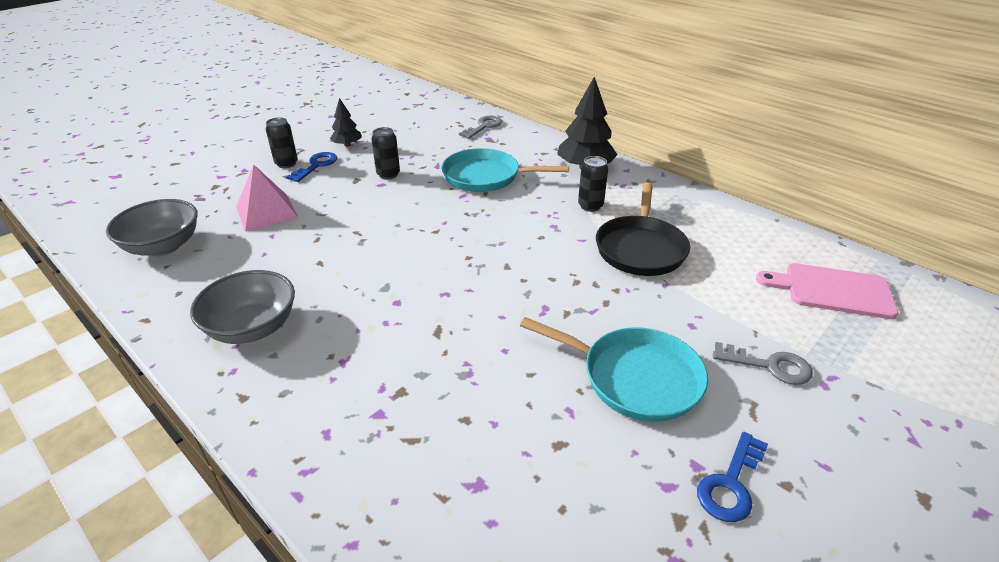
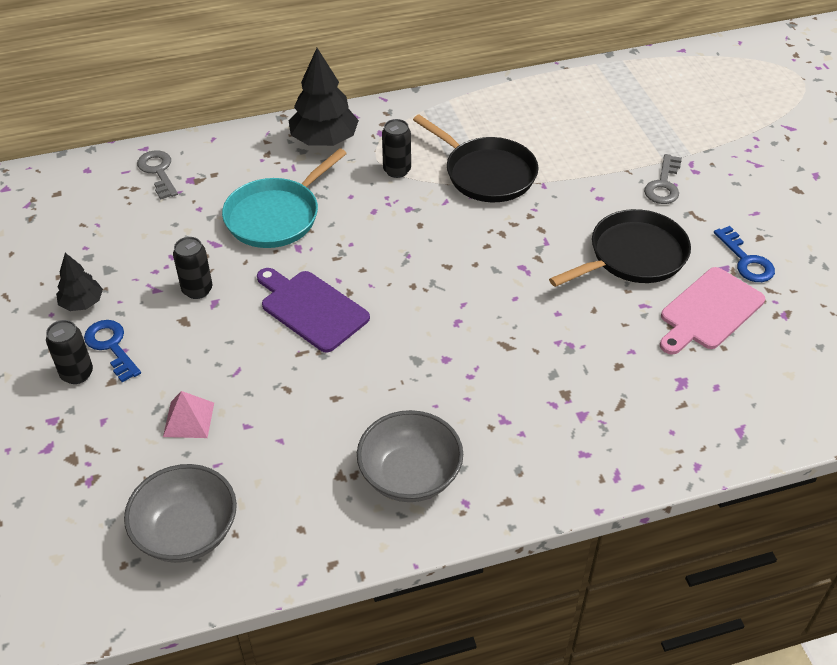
camera: 60 degrees left, 10 degrees up
pink pyramid [236,164,299,232] -> pink pyramid [163,391,214,438], size x0.65
turquoise pan [520,317,708,422] -> black pan [549,209,691,287]
grey key [713,342,813,385] -> grey key turned 150 degrees clockwise [644,154,682,204]
pink cutting board [756,263,898,319] -> pink cutting board moved to [660,267,765,355]
none -> purple cutting board [257,268,370,353]

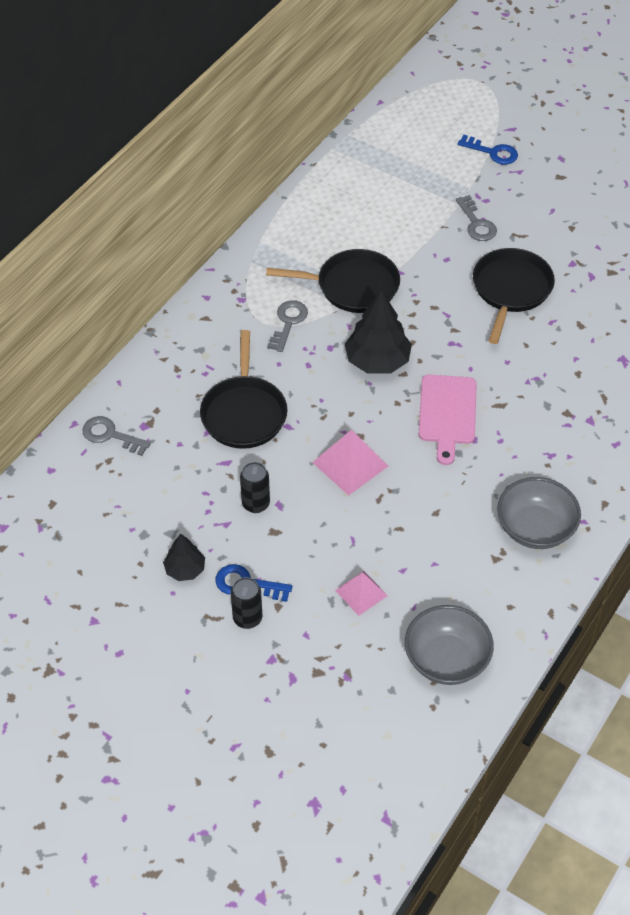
camera: 40 degrees left, 5 degrees up
turquoise pan [222,148,347,248] -> black pan [200,330,287,449]
purple cutting board [257,268,370,353] -> pink pyramid [312,430,388,496]
black tree [289,48,359,146] -> black tree moved to [345,290,412,374]
black can [382,119,411,178] -> grey key [267,300,308,352]
pink cutting board [660,267,765,355] -> pink cutting board moved to [419,375,477,465]
blue key [714,226,775,282] -> blue key moved to [458,135,518,165]

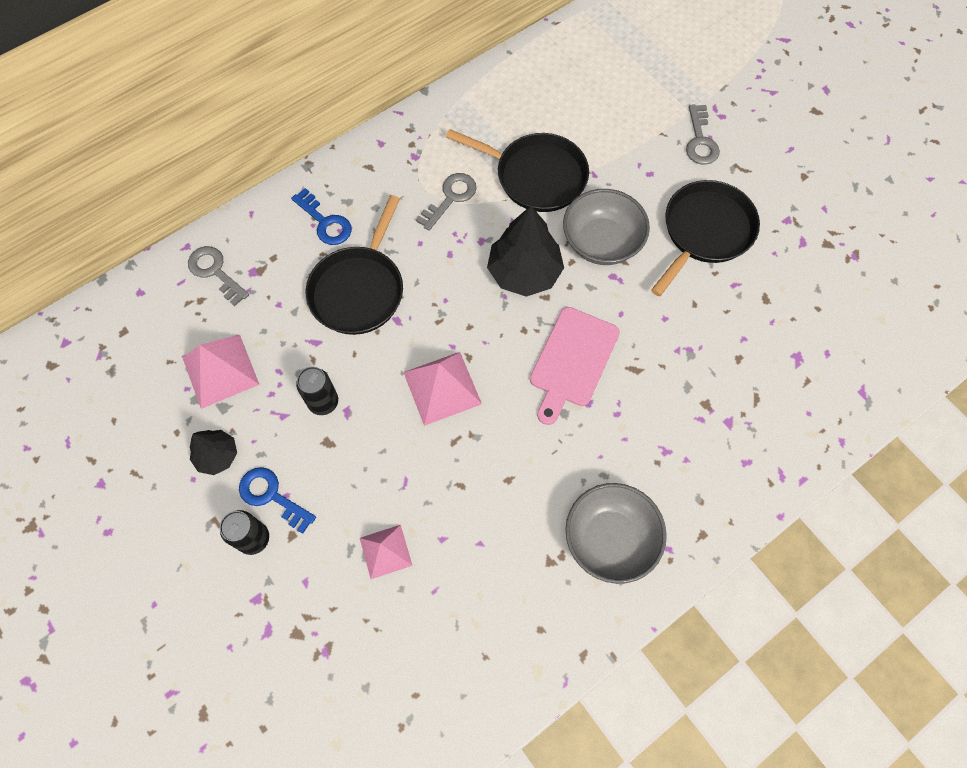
camera: 20 degrees right, 15 degrees up
grey bowl [405,605,494,685] -> grey bowl moved to [563,189,650,265]
blue key [458,135,518,165] -> blue key moved to [291,188,352,245]
none -> pink pyramid [183,335,260,409]

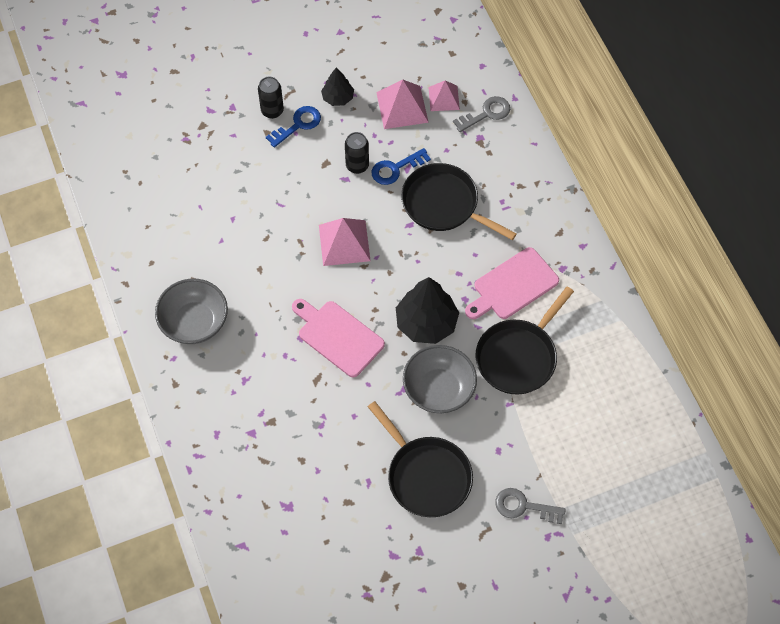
camera: 105 degrees right, 5 degrees down
blue key [291,188,352,245] -> blue key moved to [371,148,431,185]
pink pyramid [360,525,413,579] -> pink pyramid moved to [429,80,460,111]
grey key [415,173,477,231] -> pink cutting board [465,247,559,319]

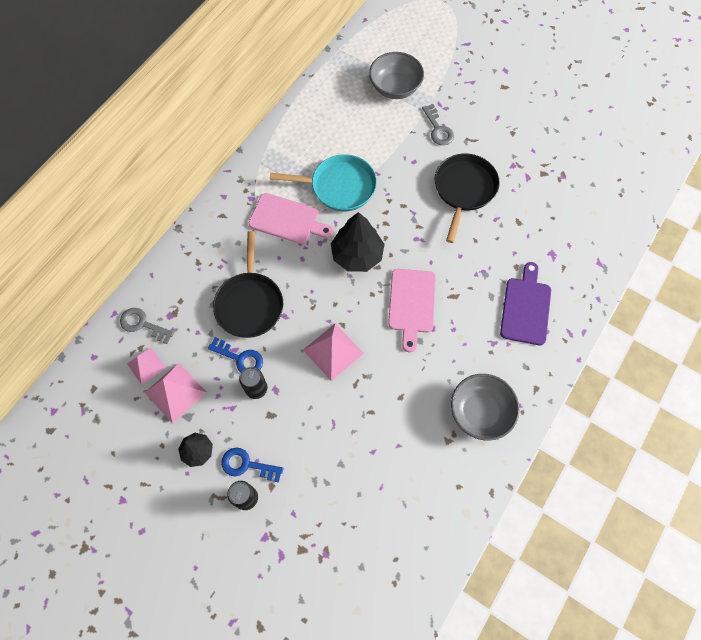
camera: 125 degrees left, 5 degrees up
grey bowl [403,345,477,413] -> grey bowl moved to [369,52,424,99]
black pan [476,287,574,394] -> turquoise pan [270,154,377,211]
none -> purple cutting board [500,262,551,345]

